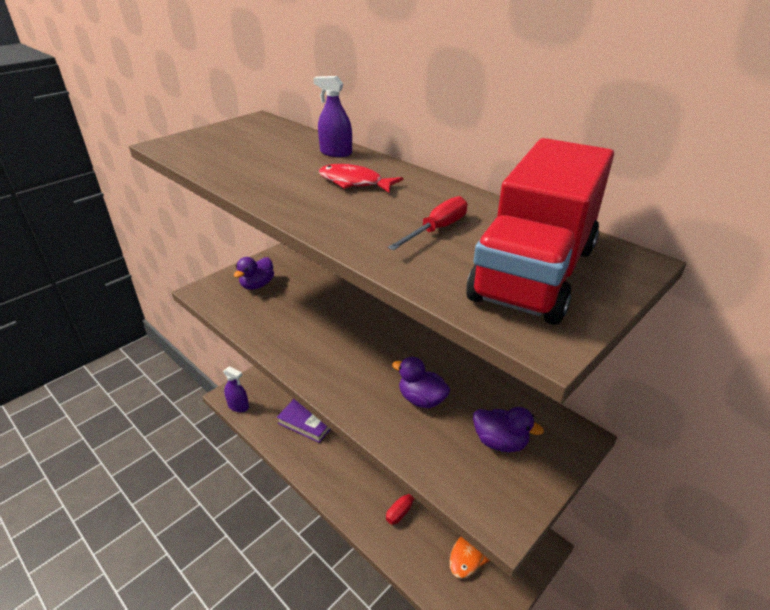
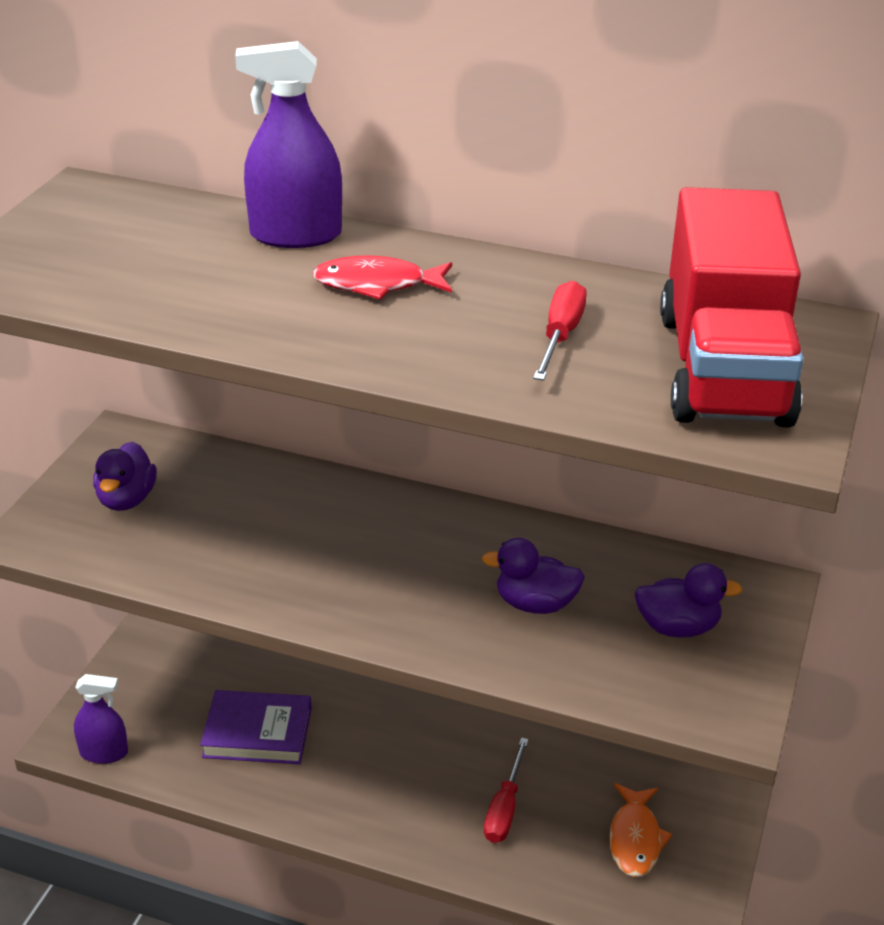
camera: 25 degrees left, 0 degrees up
purple spray bottle [313,76,352,157] -> purple spray bottle [235,41,342,248], size x1.56

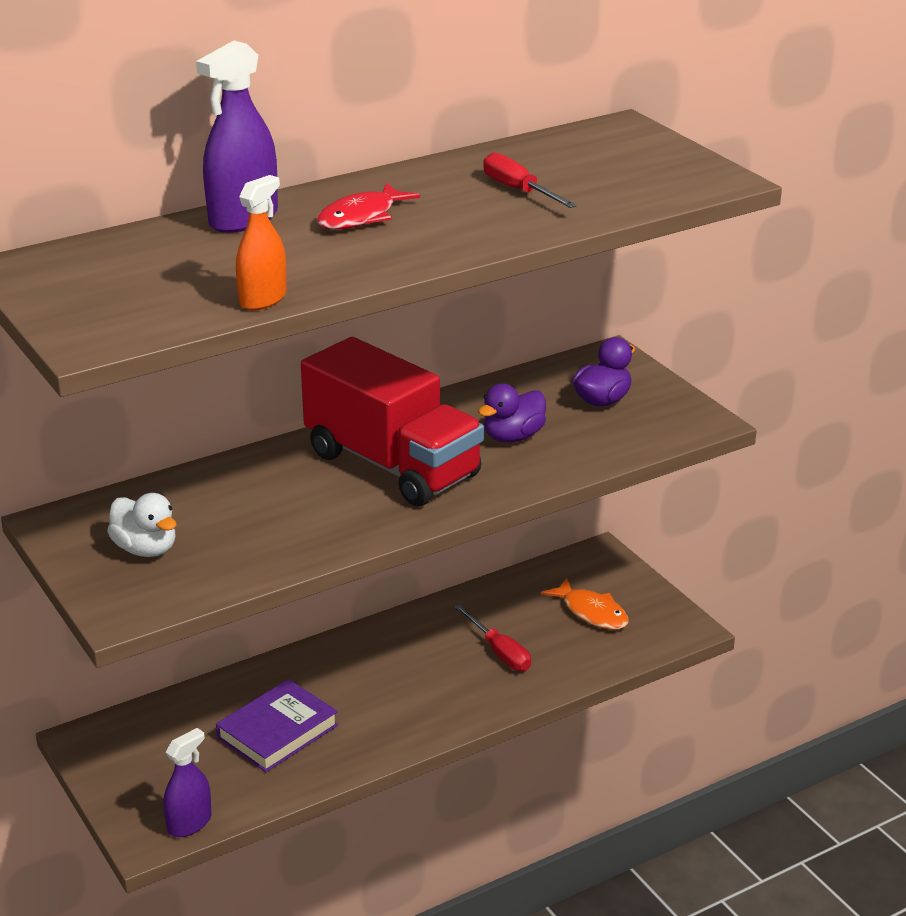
camera: 50 degrees left, 5 degrees down
purple duck [93,442,157,511] -> white duck [107,493,177,557]
red truck [660,187,804,428] -> red truck moved to [301,337,484,506]
none -> orange spray bottle [236,175,287,310]

